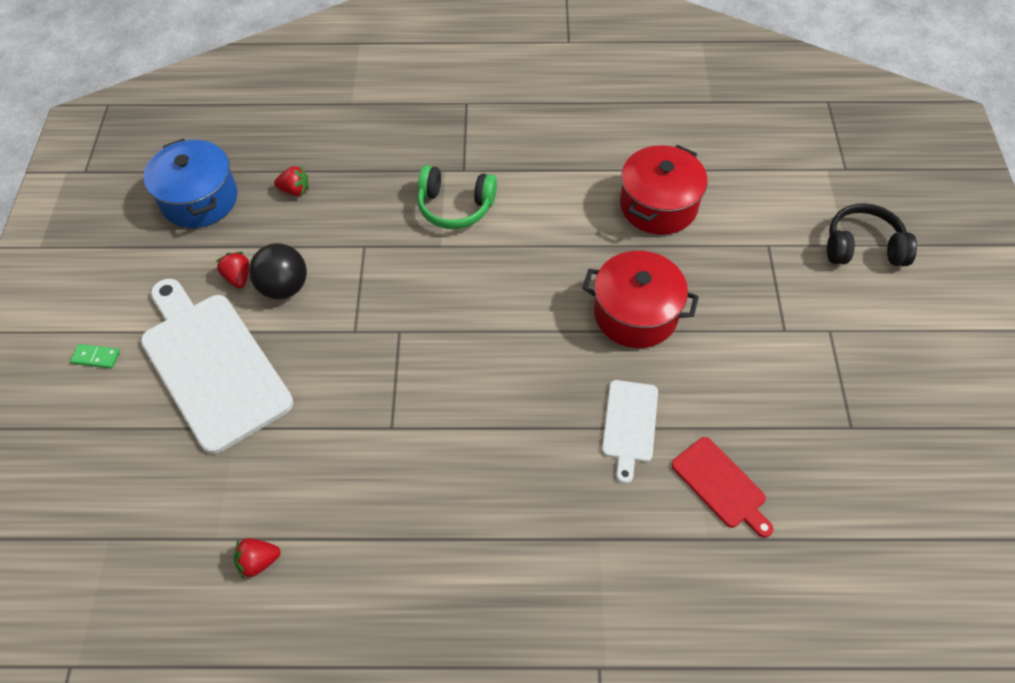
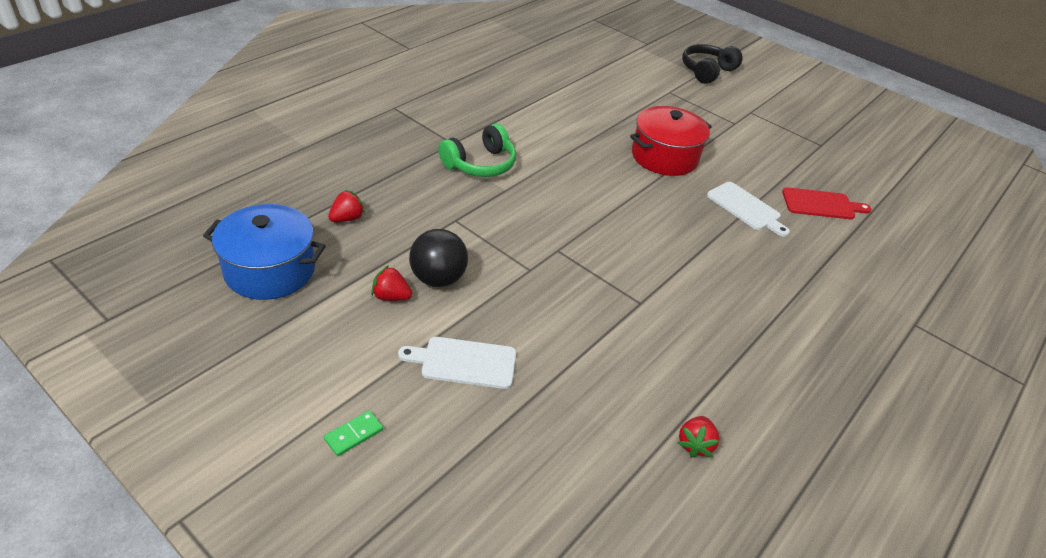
camera: 55 degrees left, 15 degrees down
white cutting board [141,279,294,454] -> white cutting board [398,337,516,389], size x0.50
red pot [620,145,708,235] -> none

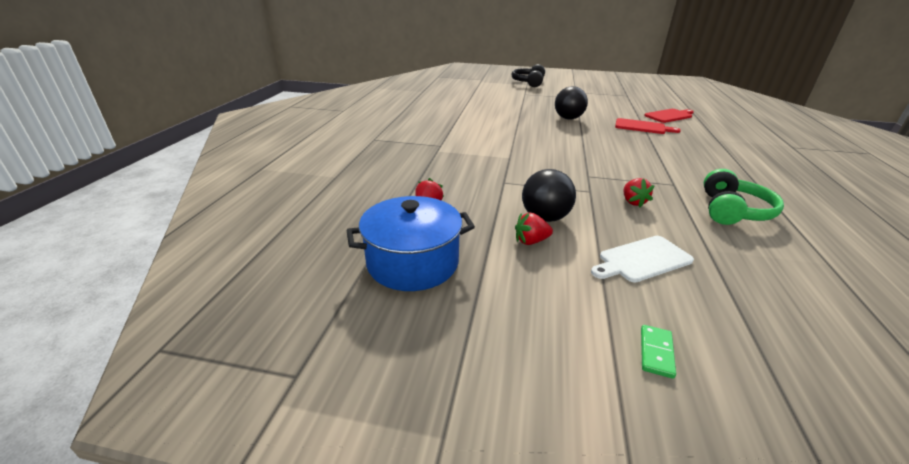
camera: 25 degrees left, 10 degrees down
green headphones [438,123,516,177] -> green headphones moved to [704,169,784,225]
red pot [630,106,712,176] -> black ball [555,86,588,120]
red strawberry [678,416,720,457] -> red strawberry moved to [624,178,655,208]
white cutting board [707,182,790,237] -> red cutting board [615,118,681,134]

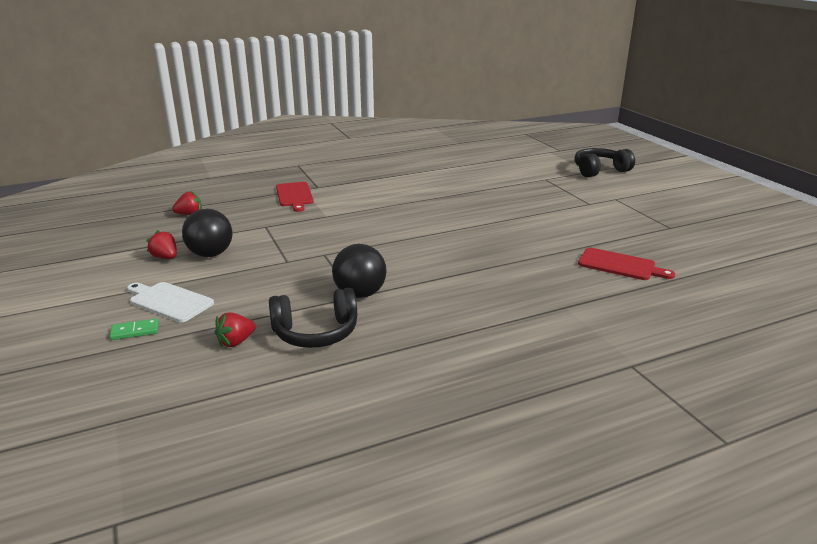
camera: 55 degrees right, 5 degrees down
blue pot [346,196,475,291] -> none
black ball [555,86,588,120] -> black ball moved to [332,244,387,298]
red cutting board [615,118,681,134] -> red cutting board moved to [276,182,314,212]
red strawberry [624,178,655,208] -> red strawberry moved to [214,312,256,347]
green domino [641,325,676,379] -> green domino moved to [110,319,159,340]
green headphones [704,169,784,225] -> black headphones [269,288,357,348]

